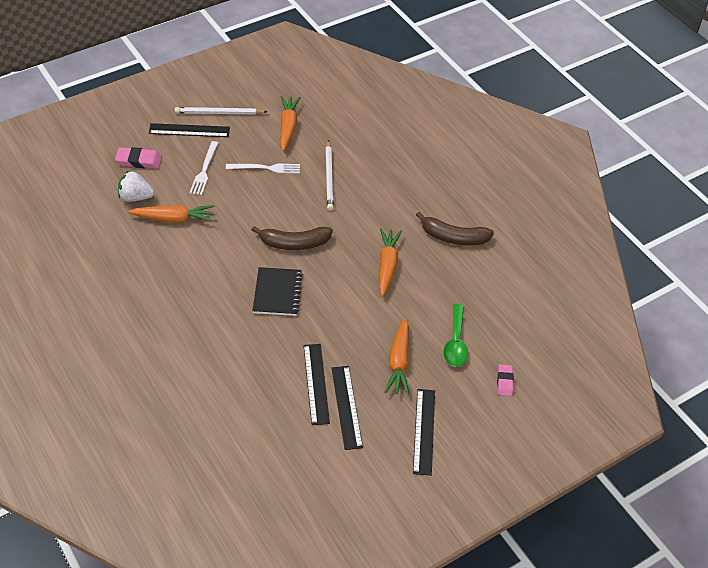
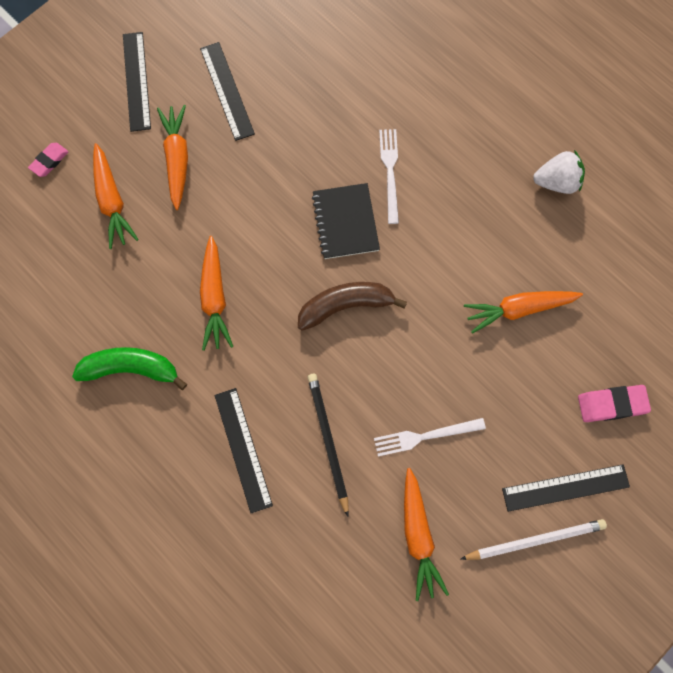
camera: 170 degrees right, 25 degrees up
white strawberry [118,170,155,202] -> white strawberry moved to [533,150,585,194]
white fork [190,141,218,195] -> white fork moved to [379,129,399,224]
black ruler [304,344,330,425] -> black ruler moved to [214,388,273,513]
white pencil [325,140,334,211] -> black pencil [308,374,349,517]
brown banana [416,212,494,245] -> green banana [72,347,187,390]
green spoon [443,304,468,367] -> orange carrot [93,143,139,249]
pink eraser [497,364,514,396] -> pink eraser turned 45 degrees clockwise [28,143,69,177]

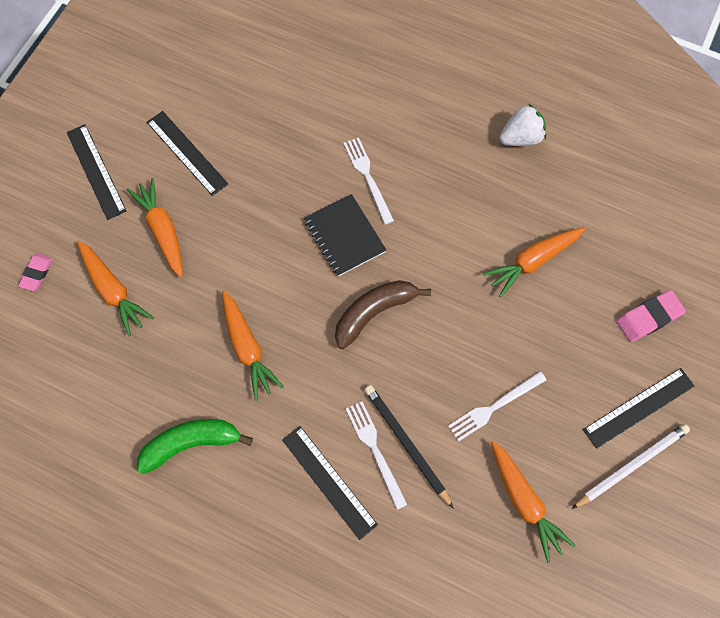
camera: 20 degrees left, 5 degrees down
none -> white fork [346,401,408,510]

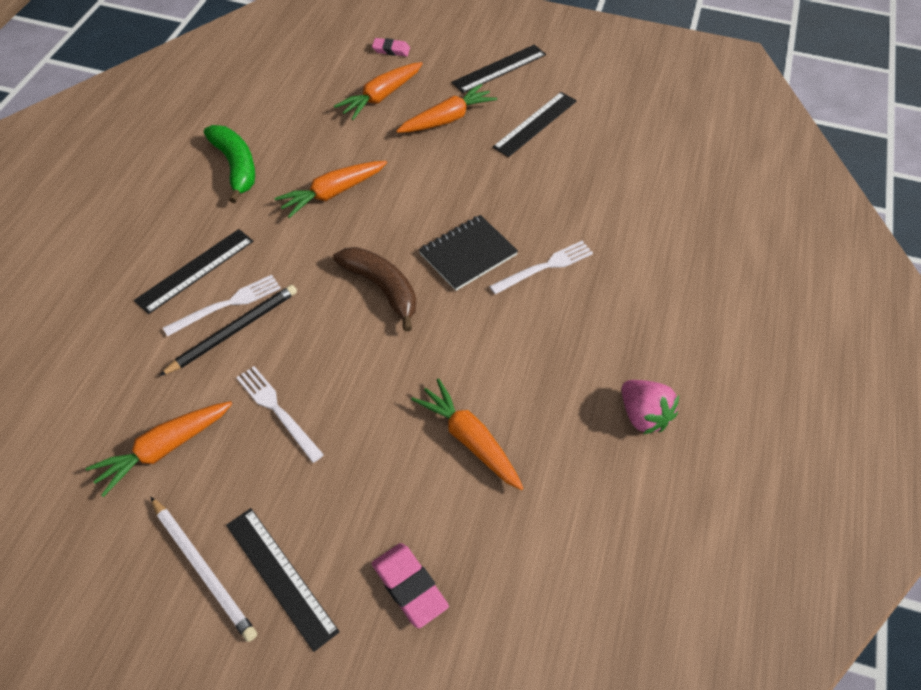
camera: 80 degrees right, 15 degrees down
white strawberry [500,103,546,146] -> pink strawberry [621,380,679,434]

